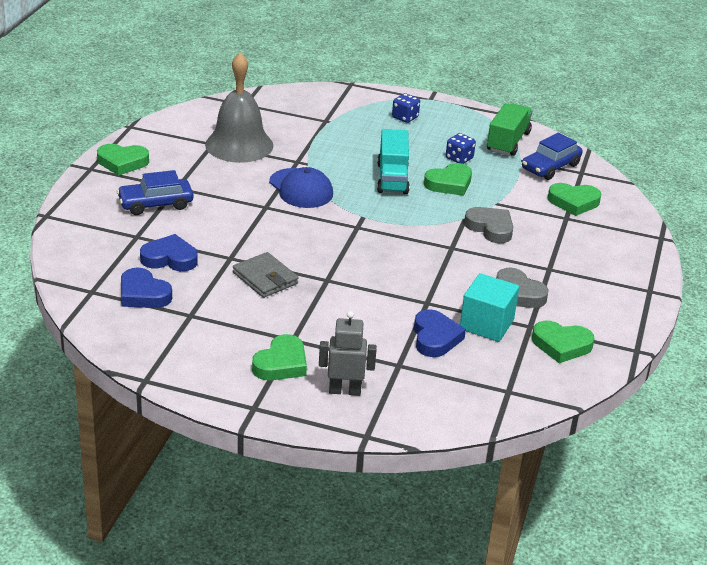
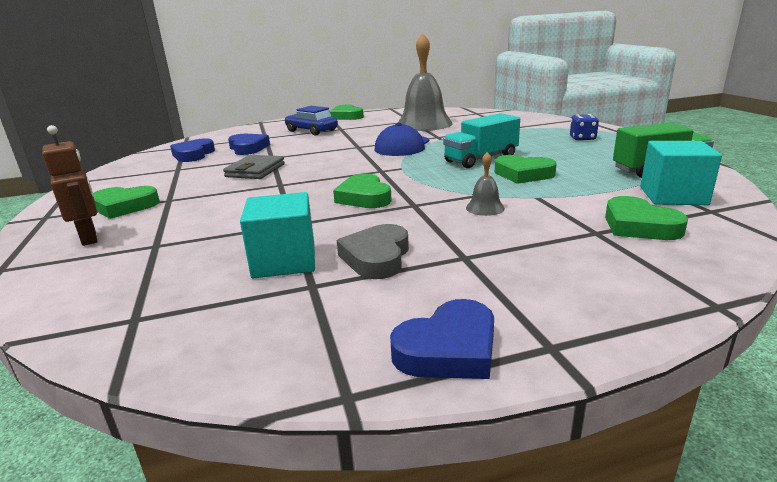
camera: 60 degrees right, 10 degrees down
grey robot [319,311,377,396] -> brown robot [42,125,98,246]
blue heart [414,309,466,357] -> blue heart moved to [390,299,494,379]
blue dice [446,133,476,164] -> none
grey heart [464,207,513,243] -> grey bell [466,152,505,216]
blue car [522,133,583,180] -> turquoise cube [640,141,722,205]
green heart [532,321,595,363] -> green heart moved to [333,174,392,208]

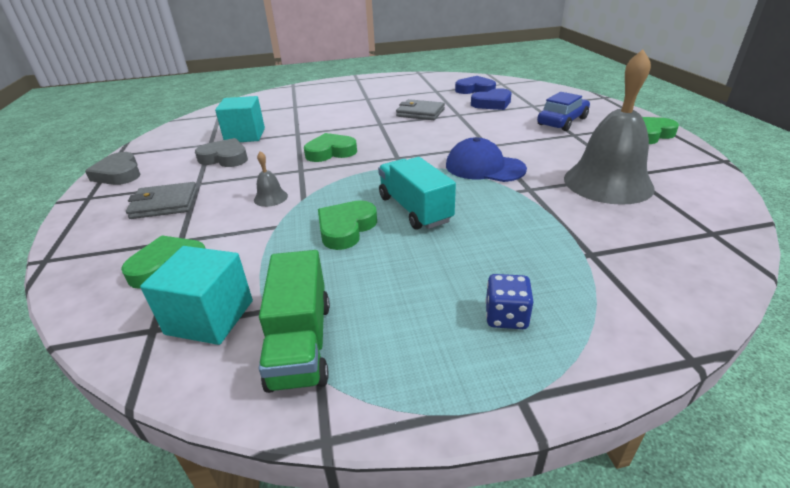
camera: 95 degrees right, 10 degrees up
brown robot [42,125,98,246] -> none
green heart [93,186,160,219] -> none
blue heart [390,299,494,379] -> grey heart [85,152,140,185]
none -> grey wallet [126,182,197,219]

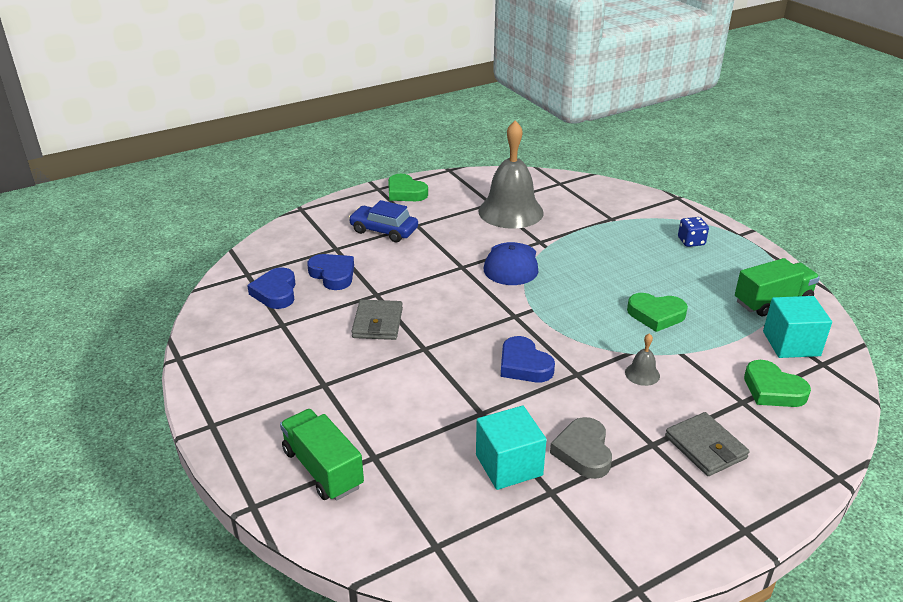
camera: 110 degrees left, 0 degrees up
grey heart [85,152,140,185] -> none
green heart [304,133,357,162] -> blue heart [501,336,555,382]
turquoise truck [378,157,456,230] -> none
none -> green truck [280,409,364,501]

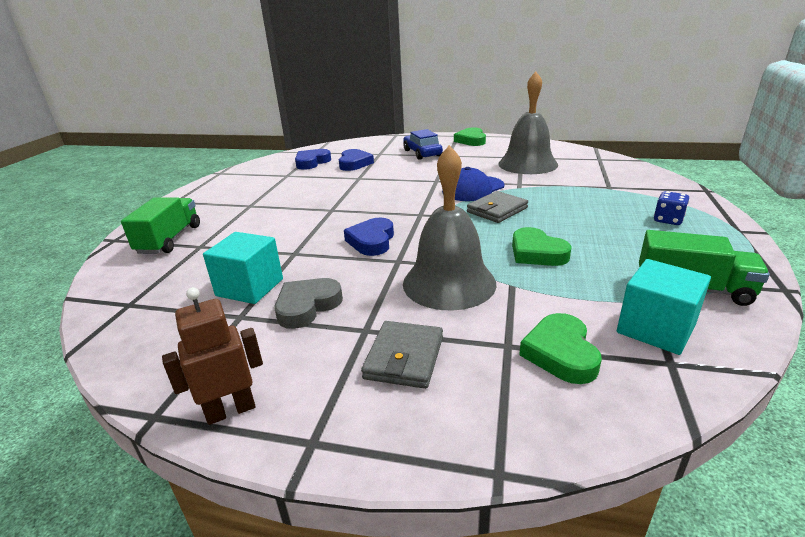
camera: 45 degrees right, 5 degrees down
grey wallet [351,300,403,340] -> grey wallet moved to [467,191,528,223]
grey bell [625,333,660,386] -> grey bell [403,145,496,311], size x2.48
none -> brown robot [162,287,263,425]

